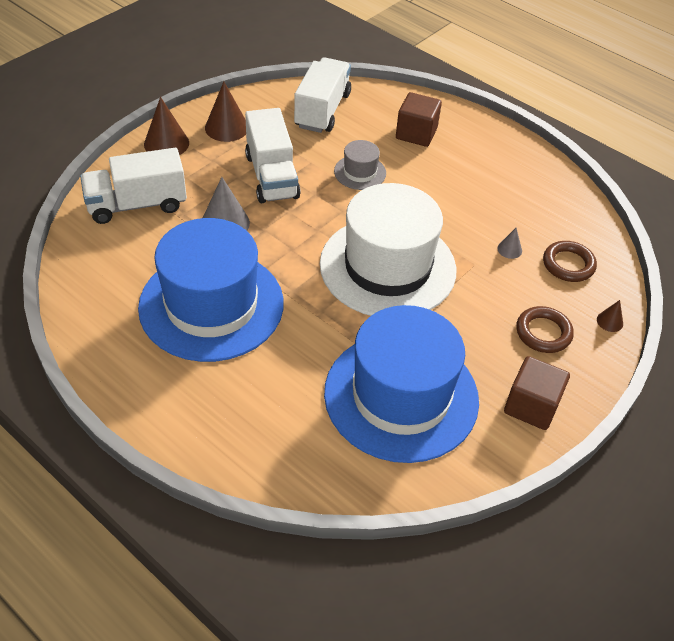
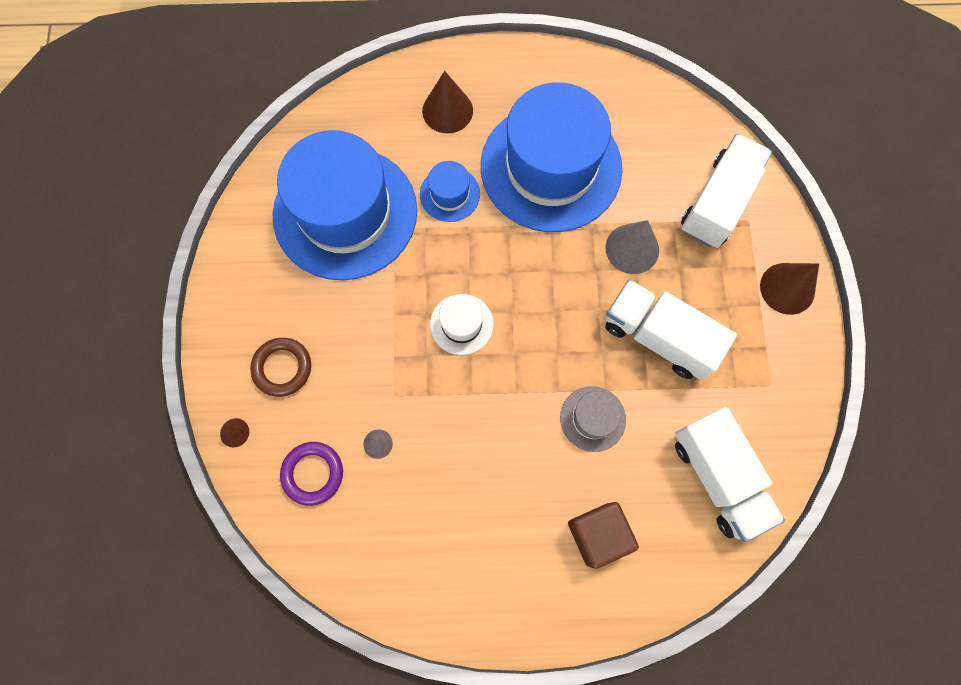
camera: 140 degrees right, 25 degrees up
brown cone [205,82,246,142] -> brown cone moved to [422,71,473,134]
white hat [320,183,456,316] -> white hat [430,294,494,355], size x0.42
brown cube [504,356,570,430] -> none
brown ring [543,241,597,282] -> purple ring [280,442,343,506]
none -> blue hat [420,161,480,222]

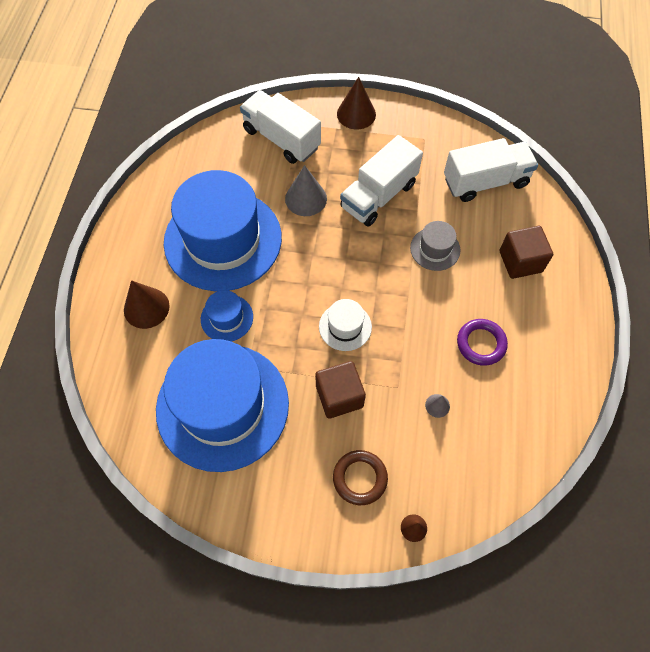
camera: 80 degrees left, 10 degrees down
purple ring [280,442,343,506] -> purple ring moved to [457,319,508,366]
none -> brown cube [315,361,366,419]

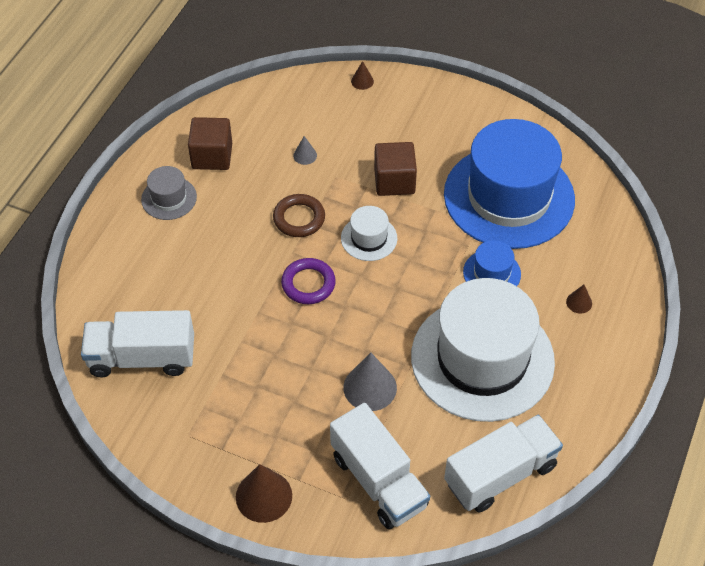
camera: 165 degrees left, 10 degrees down
brown cone [124,280,170,329] -> brown cone [566,285,592,314], size x0.51
blue hat [164,170,282,291] -> white hat [411,278,555,422]
brown ring [333,450,388,505] -> brown ring moved to [273,194,325,237]
white truck [340,135,423,227] -> white truck moved to [444,415,563,512]
grey hat [410,221,460,271] -> grey hat moved to [141,166,197,220]
purple ring [457,319,508,366] -> purple ring moved to [281,258,336,304]
brown cube [500,226,553,279] -> brown cube moved to [188,117,232,170]

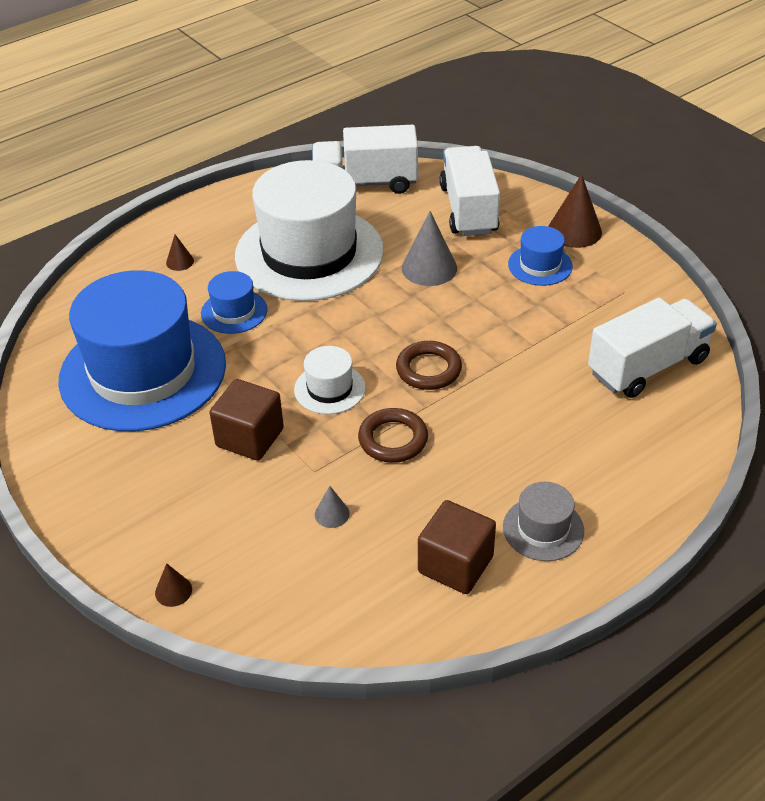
camera: 150 degrees left, 10 degrees down
white truck [81,310,194,377] -> white truck turned 60 degrees counterclockwise [588,297,717,398]
purple ring [281,258,336,304] -> brown ring [396,341,462,390]
none -> blue hat [508,226,573,286]

